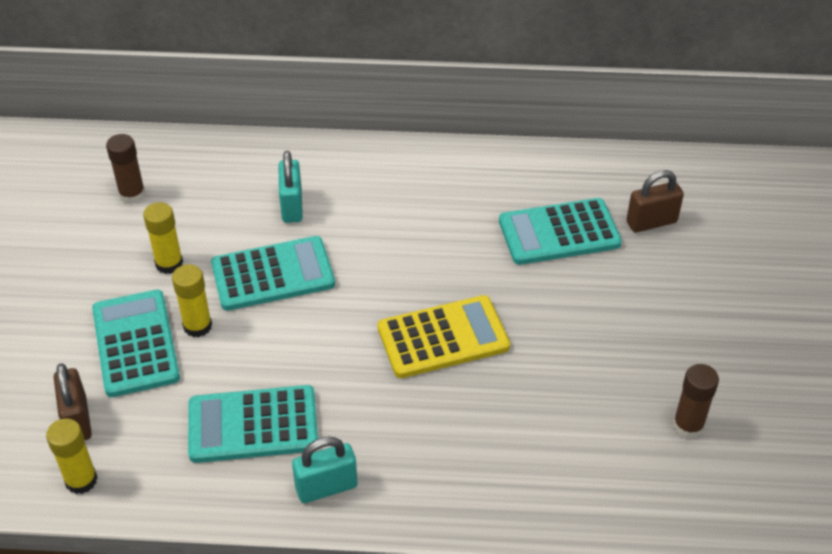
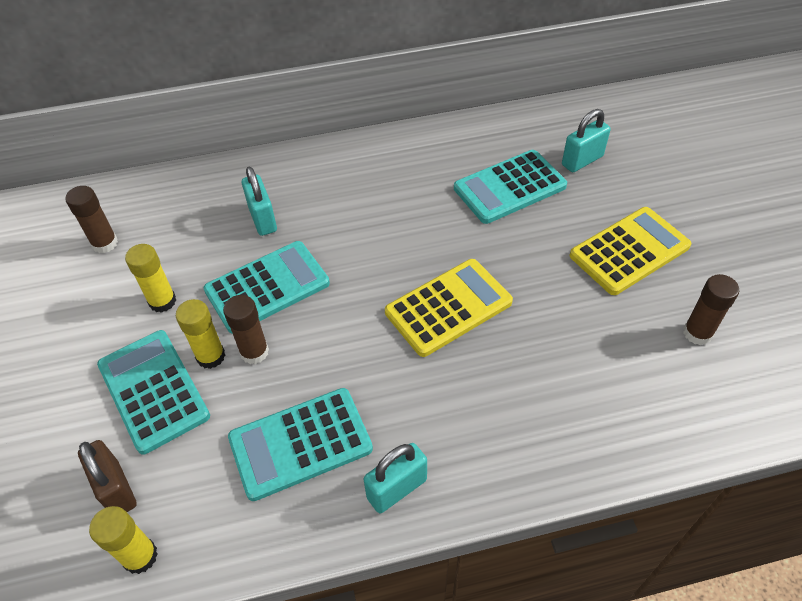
camera: 15 degrees left, 5 degrees up
brown padlock [626,170,684,233] -> turquoise padlock [562,109,611,172]
none -> brown glue stick [223,295,269,364]
none -> yellow calculator [570,207,691,295]

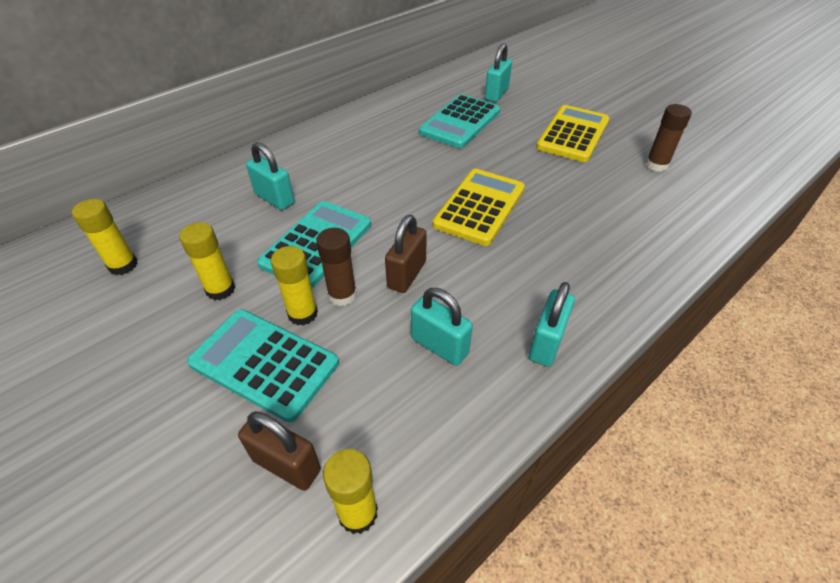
camera: 30 degrees left, 5 degrees down
brown glue stick [65,186,118,253] -> yellow glue stick [72,199,138,275]
turquoise calculator [228,388,373,501] -> turquoise padlock [411,288,473,366]
none -> brown padlock [385,215,427,293]

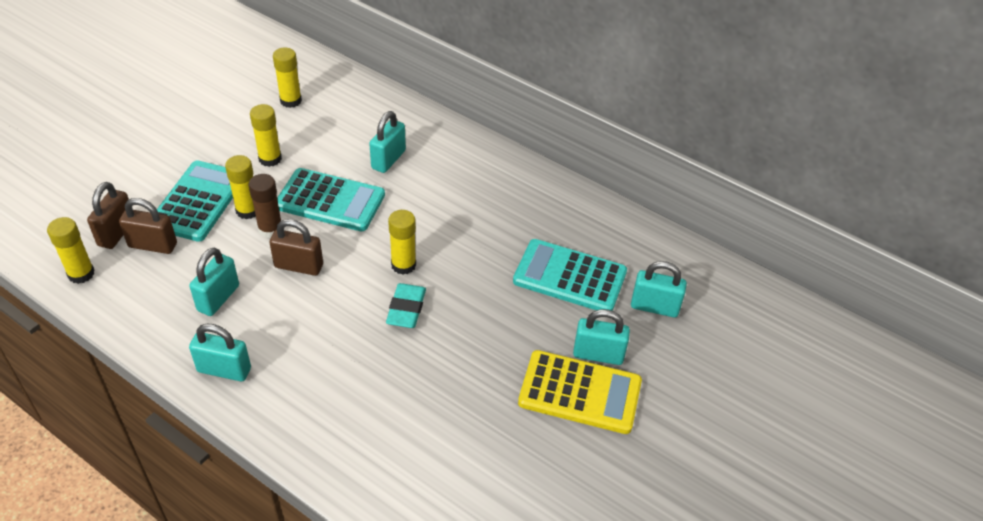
camera: 75 degrees right, 0 degrees up
yellow calculator [433,169,525,246] -> turquoise eraser [386,283,426,328]
brown glue stick [645,104,692,172] -> none
none -> brown padlock [119,198,177,254]
none -> yellow glue stick [388,210,416,275]
none -> turquoise padlock [573,309,630,365]

